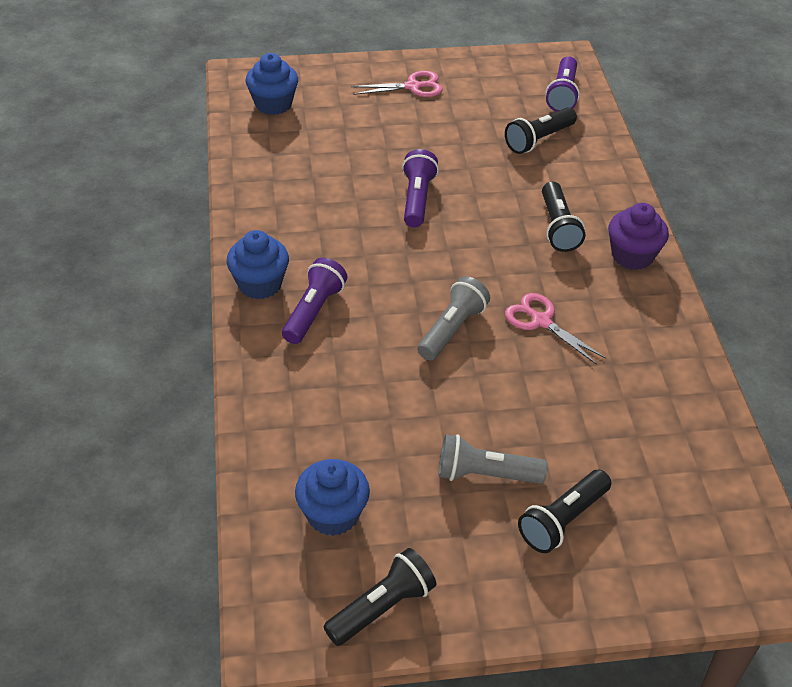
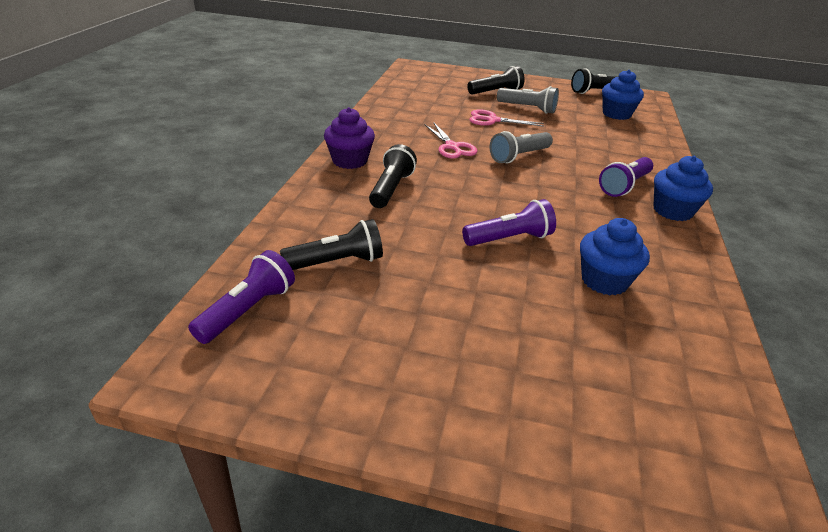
camera: 160 degrees left, 10 degrees down
blue cupcake [246,53,298,115] -> blue cupcake moved to [580,218,650,295]
pink scissors [351,71,443,97] -> pink scissors moved to [469,110,544,127]
purple flashlight [402,149,439,227] -> purple flashlight turned 135 degrees counterclockwise [462,199,556,246]

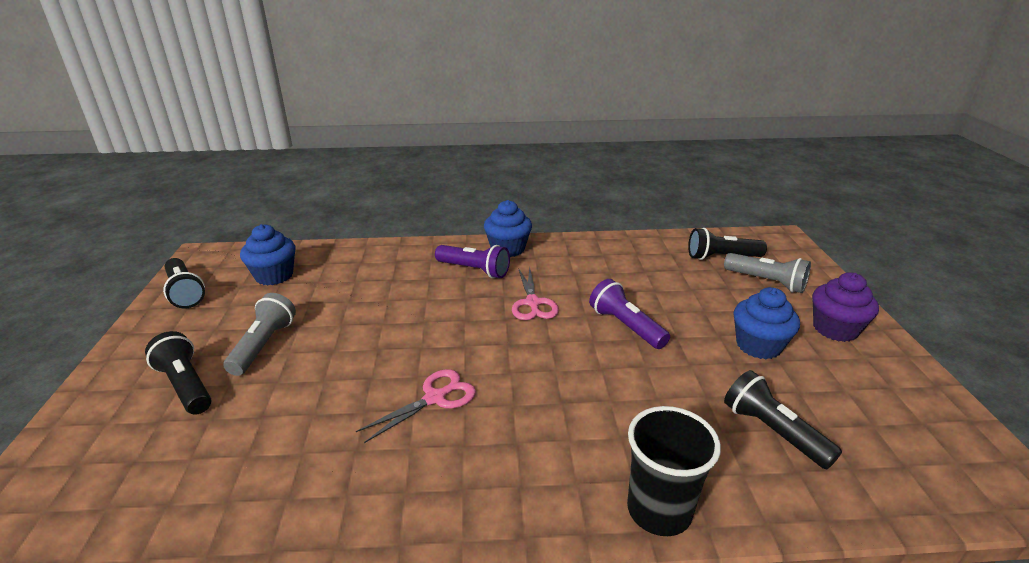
camera: 105 degrees left, 5 degrees down
purple flashlight [188,250,295,344] -> none
purple cupcake [324,107,375,169] -> purple cupcake moved to [812,272,879,342]
black flashlight [369,144,417,208] -> black flashlight moved to [688,228,767,260]
pink scissors [469,110,544,127] -> pink scissors moved to [512,267,559,320]
grey flashlight [490,131,553,163] -> grey flashlight moved to [724,253,811,293]
blue cupcake [580,218,650,295] -> blue cupcake moved to [733,287,800,359]
none -> black cup [627,406,721,536]

